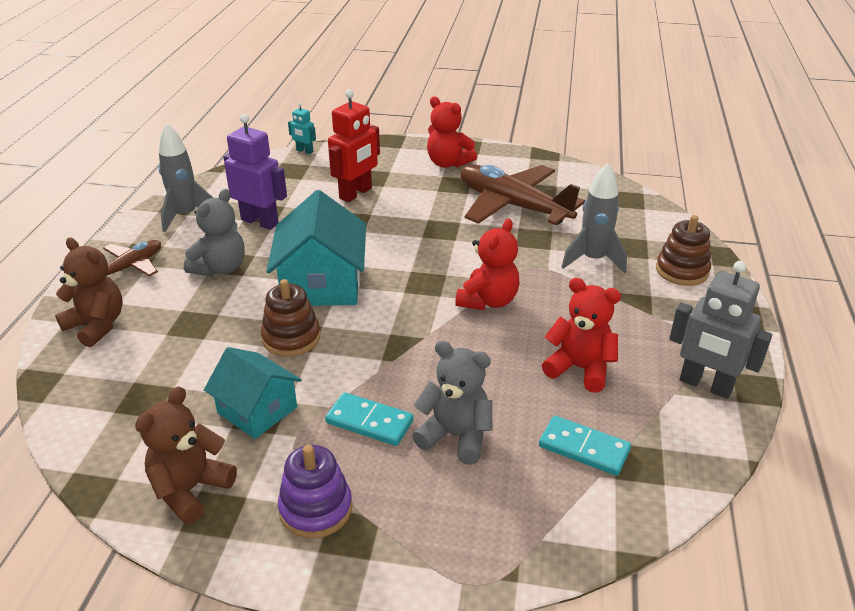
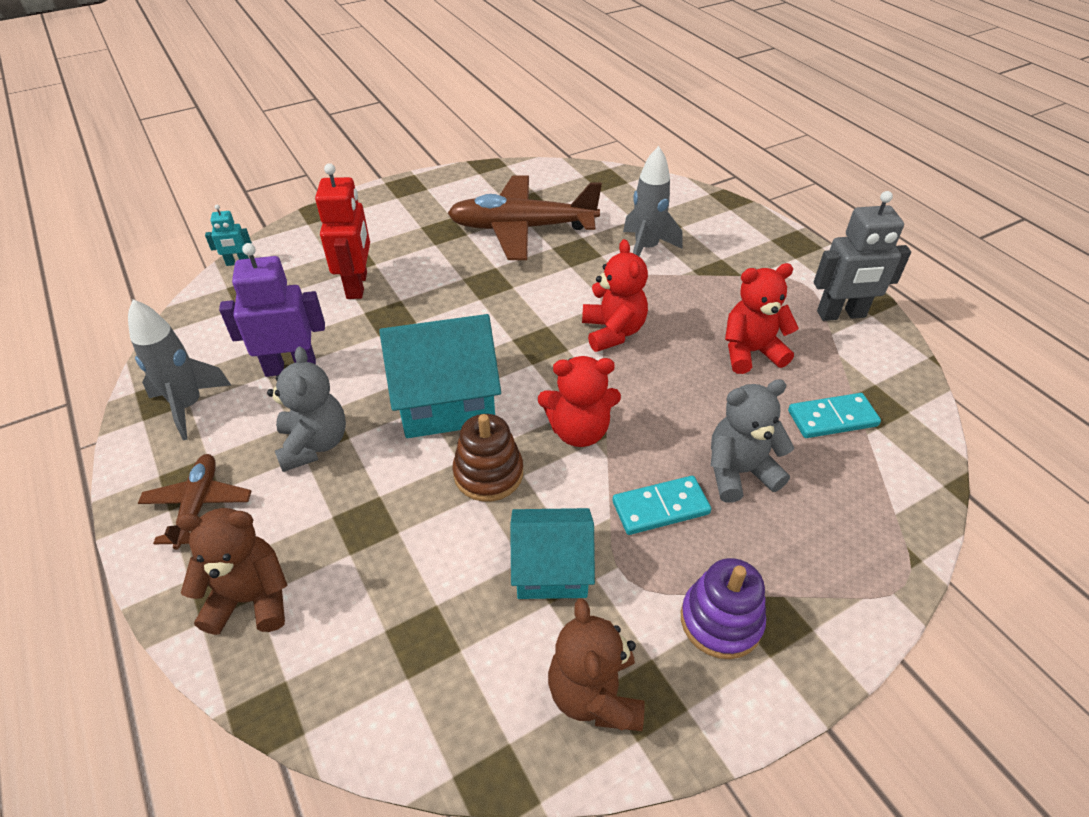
camera: 40 degrees left, 10 degrees up
turquoise house [266,190,366,306] -> turquoise house turned 60 degrees counterclockwise [379,314,501,438]
red teddy bear [427,97,477,168] -> red teddy bear moved to [538,356,621,447]
brown stacking toy [656,215,711,286] -> none

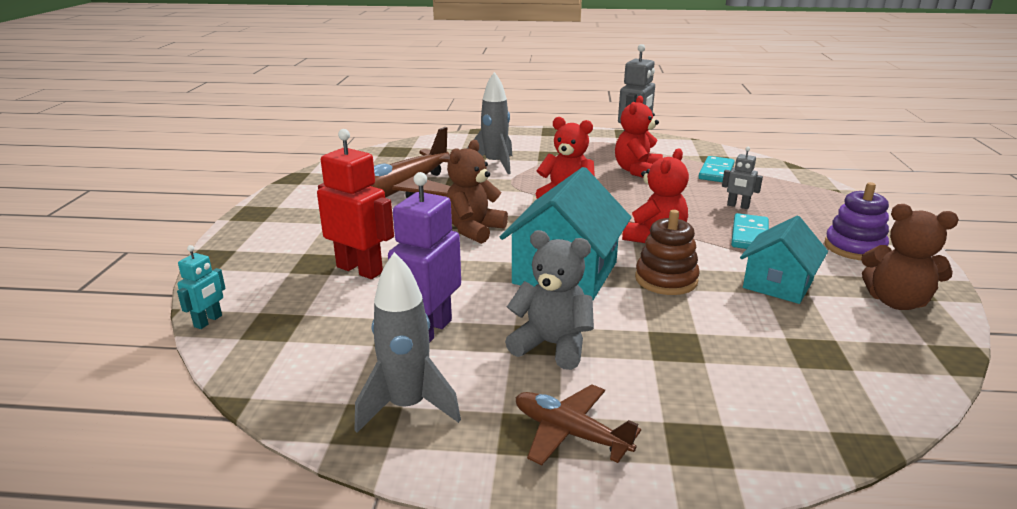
camera: 55 degrees left, 20 degrees down
brown teddy bear [176,508,288,635] -> brown teddy bear moved to [446,140,508,244]
grey teddy bear [711,379,794,503] -> grey robot [722,147,763,209]

